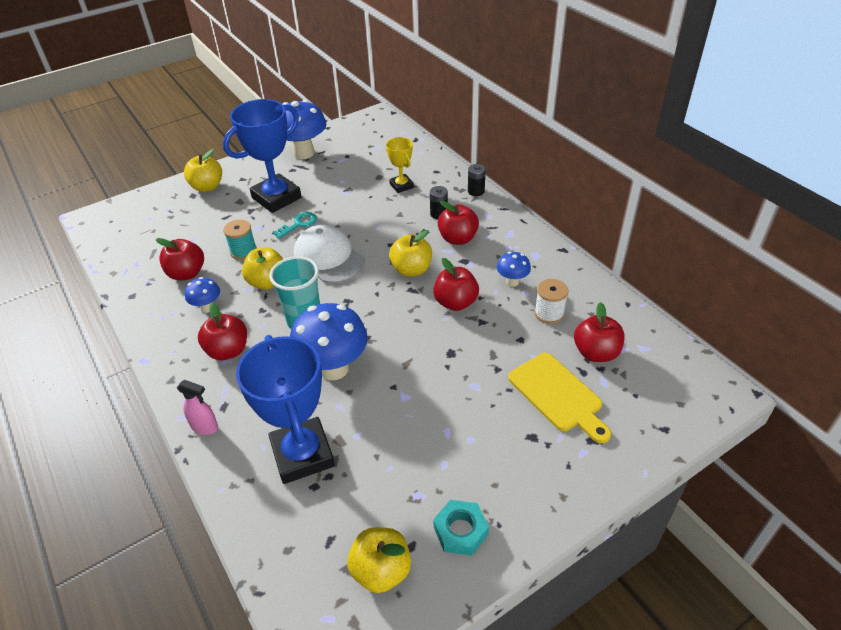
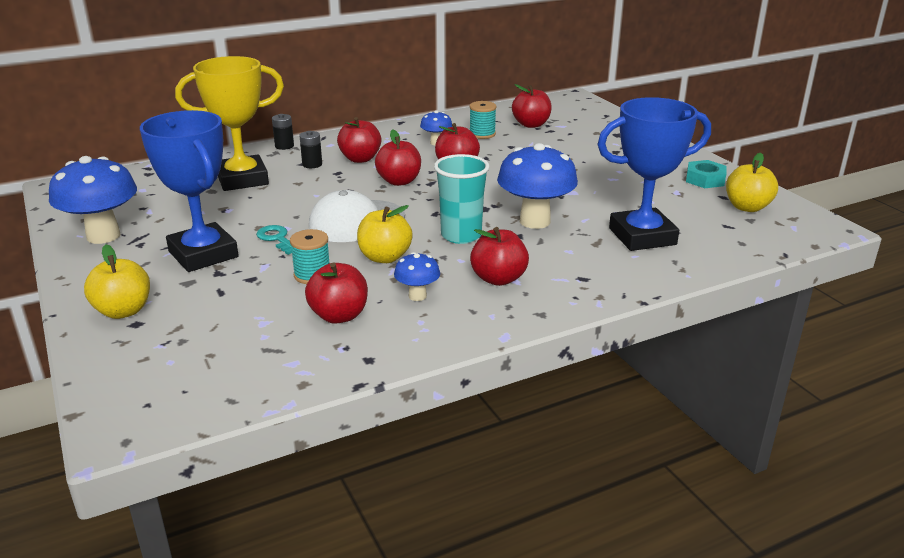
camera: 85 degrees left, 15 degrees down
pink spray bottle [177,380,218,435] -> none
yellow trophy [386,137,414,193] -> yellow trophy [175,56,284,191], size x1.95
yellow apple [389,230,432,276] -> red apple [375,129,421,186]
yellow cutting board [508,353,611,443] -> none
white spool [534,279,568,324] -> turquoise spool [470,101,496,139]

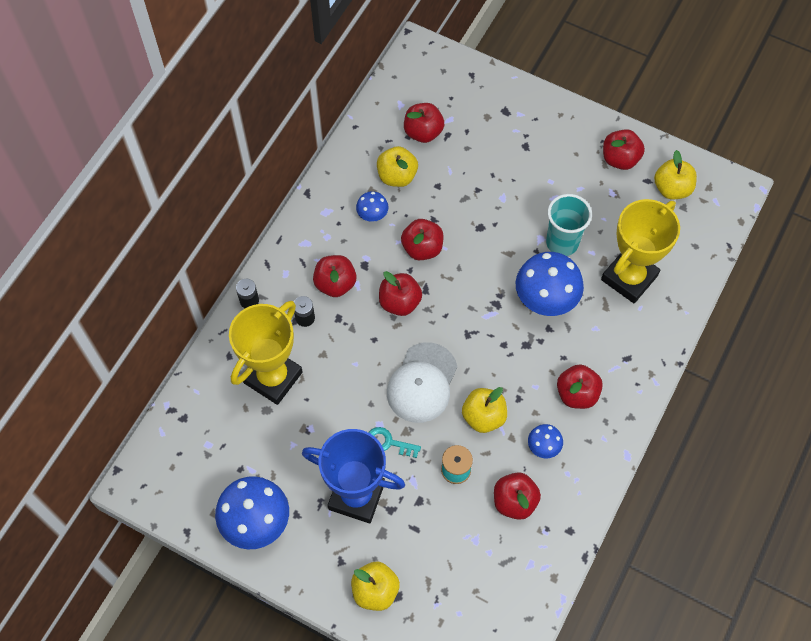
camera: 35 degrees left, 35 degrees up
turquoise cup [434,154,490,244] -> turquoise cup moved to [546,194,592,256]
turquoise spool [470,101,496,139] -> yellow apple [377,146,418,187]
blue trophy [597,97,711,251] -> yellow trophy [601,199,680,303]
turquoise nut [686,160,727,188] -> red apple [603,129,645,170]

